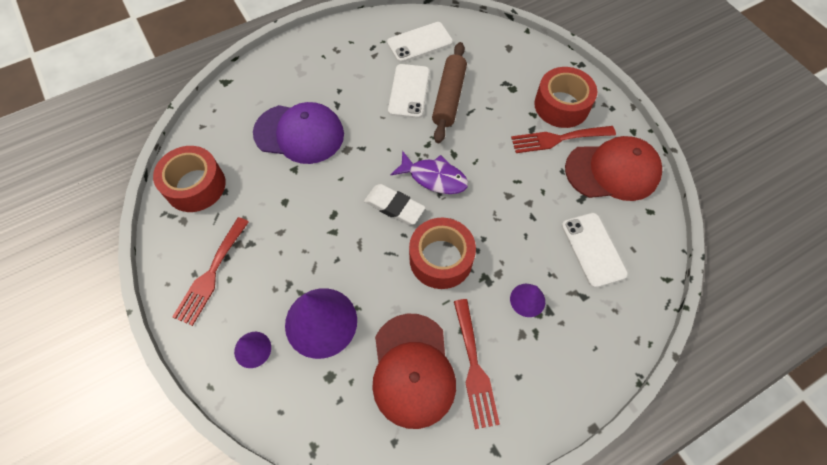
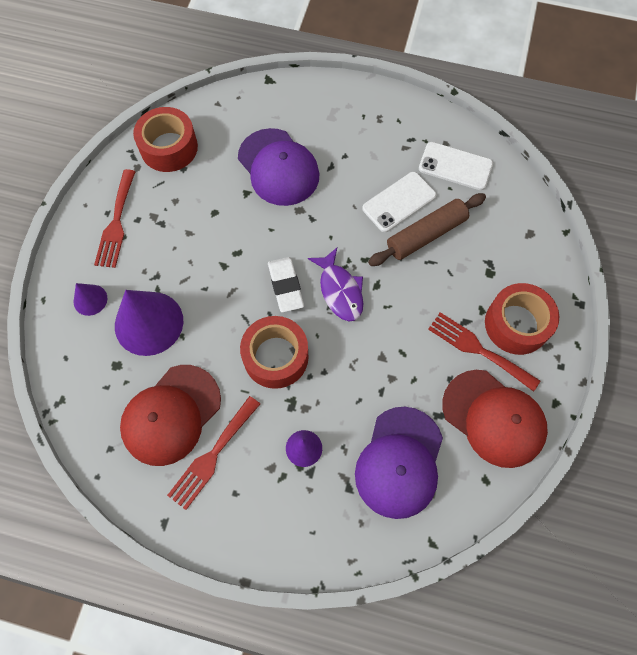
camera: 45 degrees right, 5 degrees up
red fork [172,217,249,326] -> red fork turned 60 degrees counterclockwise [94,169,136,268]
white phone [562,213,628,288] -> purple cap [355,407,443,519]

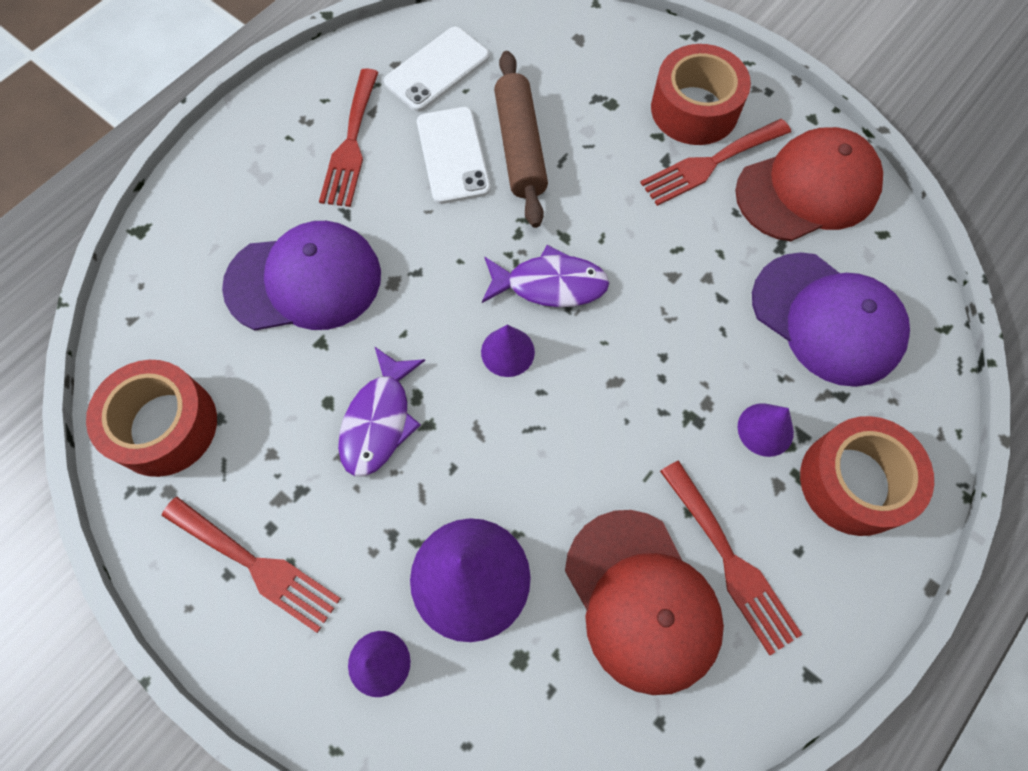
camera: 65 degrees left, 0 degrees up
red tape [240,316,309,389] -> red tape moved to [800,416,934,536]
white eraser [268,257,304,312] -> purple cone [481,325,535,377]
none -> red fork [319,68,379,207]
none -> purple fish [338,346,425,476]

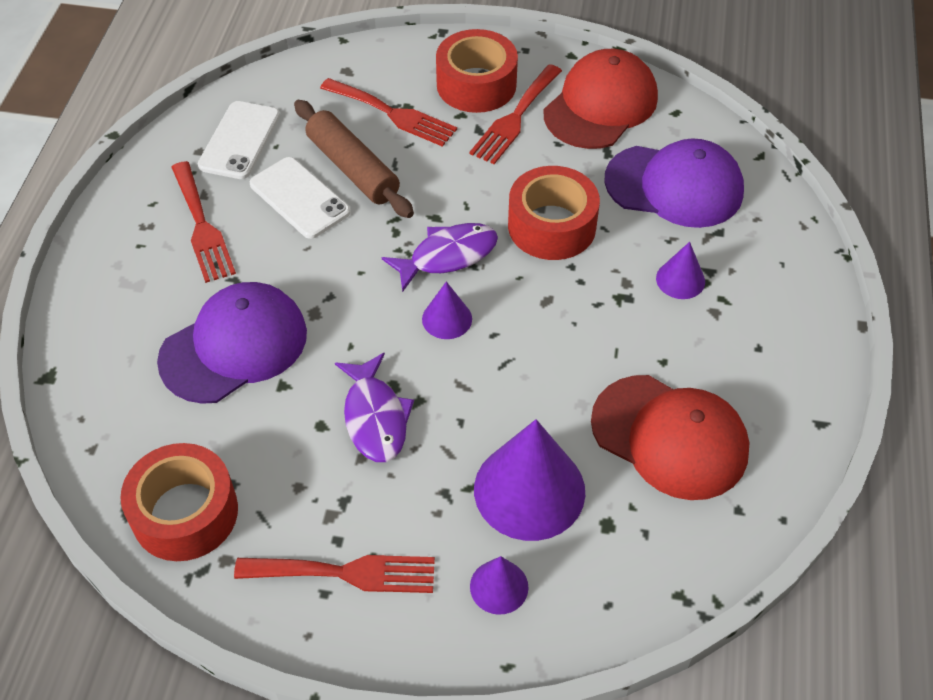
camera: 30 degrees left, 15 degrees down
red fork [660,461,802,655] -> red fork moved to [320,78,457,147]
red tape [800,416,934,536] -> red tape moved to [508,166,600,260]

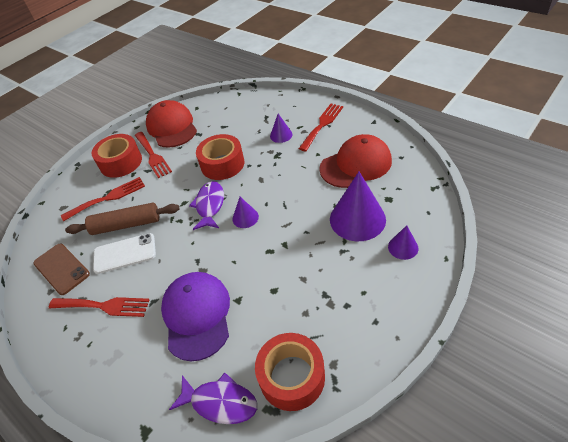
camera: 55 degrees left, 5 degrees down
white phone [198,101,280,179] -> brown phone [33,243,90,295]
red fork [234,555,435,593] -> red fork moved to [299,104,343,151]
purple fish [335,352,414,462] -> purple fish moved to [169,372,257,424]
purple cap [605,139,744,228] -> none

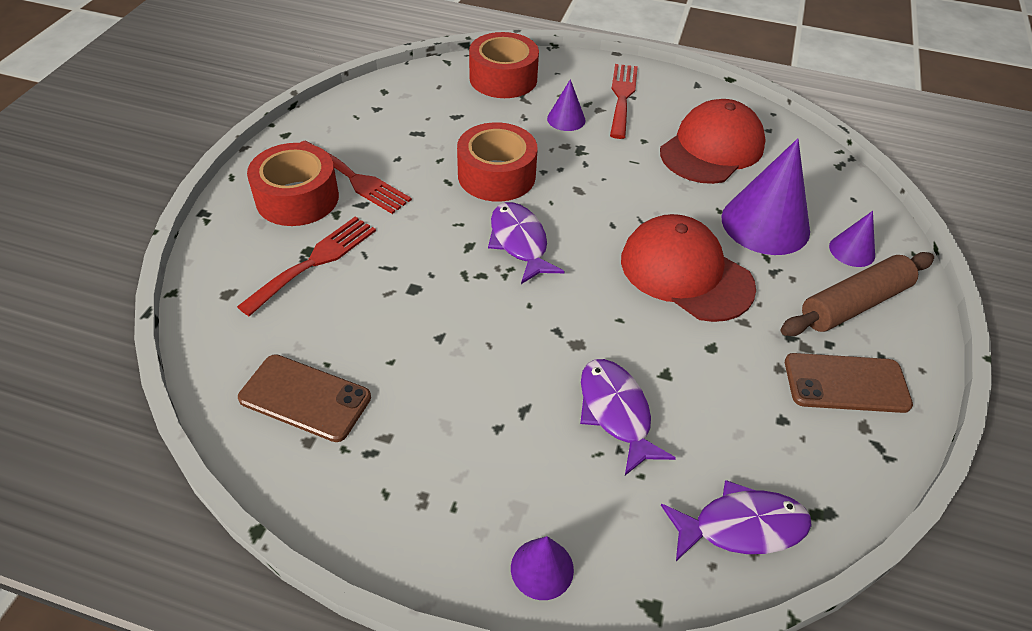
camera: 30 degrees left, 0 degrees up
red fork [49,297,150,317] -> none
brown rolling pin [65,203,180,235] -> brown rolling pin moved to [781,252,934,336]
white phone [93,233,156,274] -> none
red cap [146,100,197,148] -> red cap moved to [621,214,756,322]
purple cap [161,272,230,361] -> purple fish [580,359,676,475]
purple cone [233,197,259,228] -> purple cone moved to [511,536,574,600]
red tape [255,333,325,411] -> red tape moved to [469,32,539,98]
none -> brown phone [785,353,913,413]

